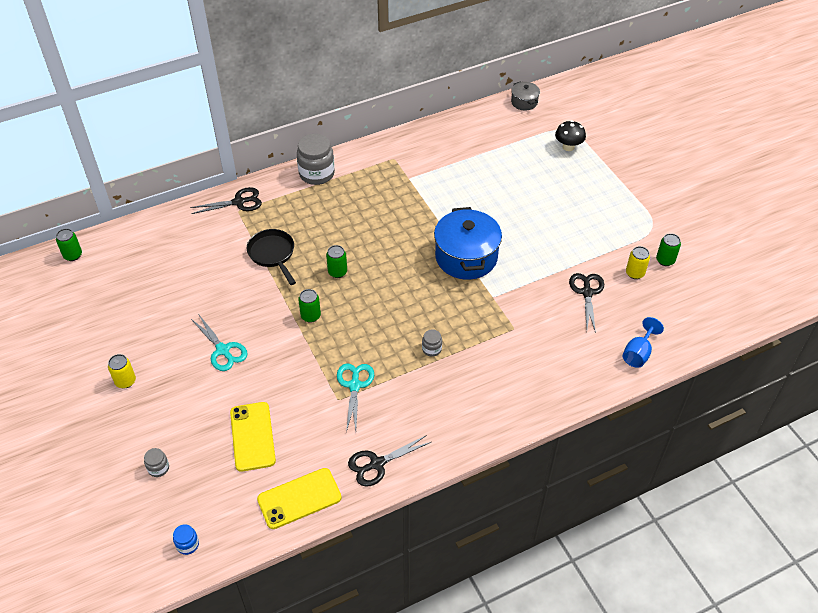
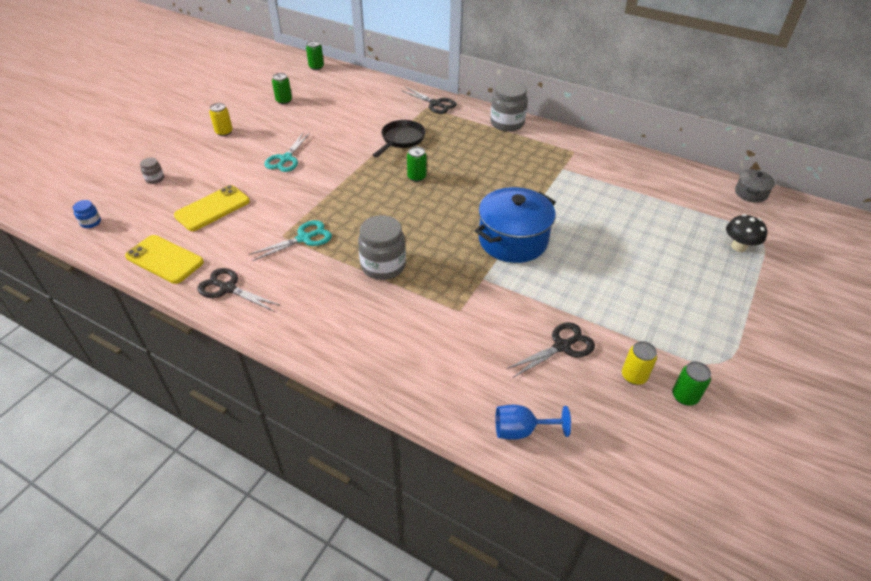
camera: 55 degrees right, 5 degrees down
green can [298,289,321,323] -> green can moved to [272,73,292,104]
grey jar [422,329,442,357] -> grey jar [358,215,406,280], size x2.11

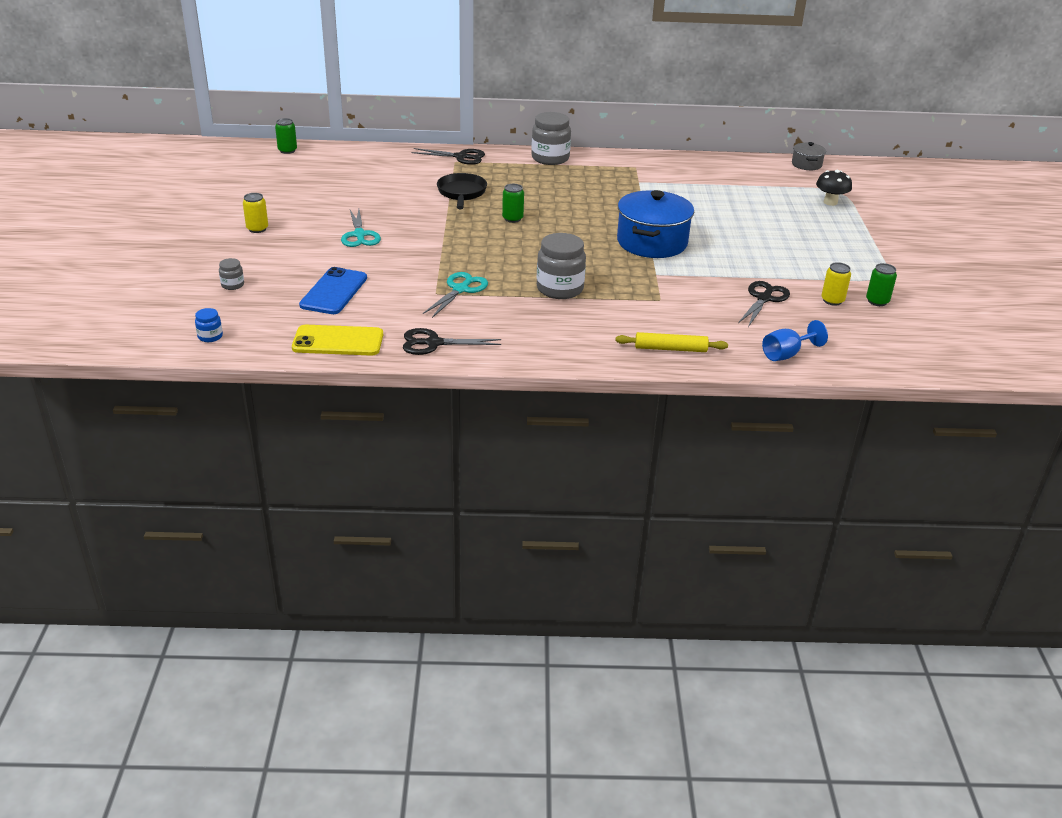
camera: 30 degrees left, 10 degrees down
yellow phone [174,185,250,231] -> blue phone [299,267,367,314]
green can [272,73,292,104] -> none
none -> yellow rolling pin [615,332,728,352]

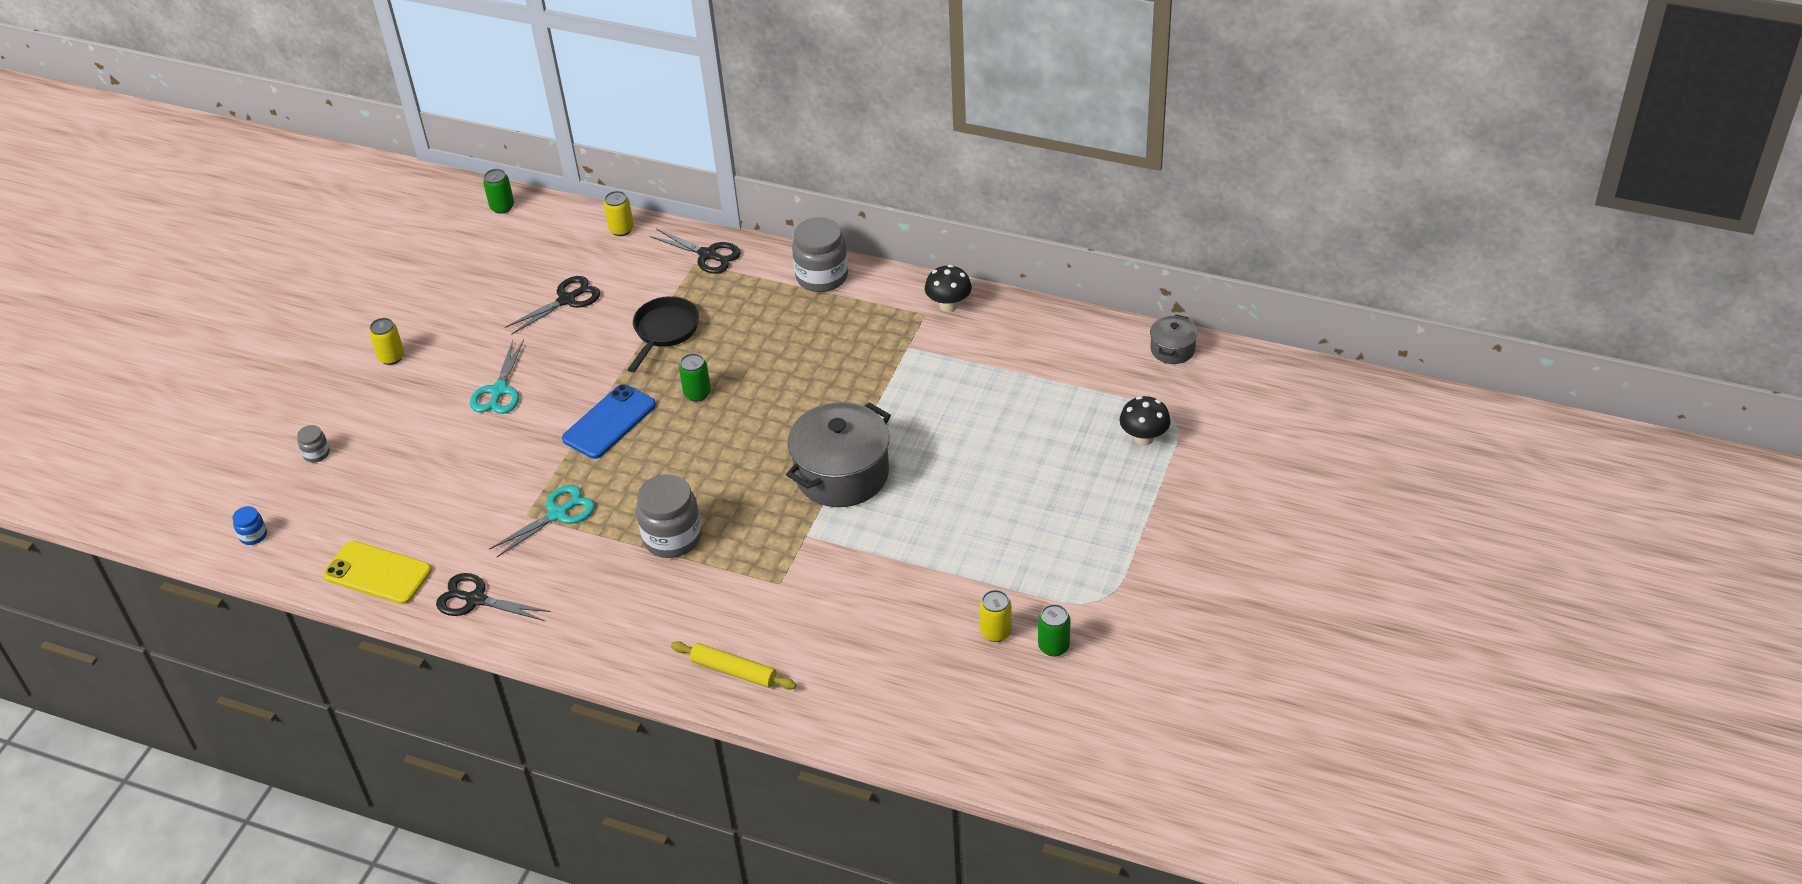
camera: 25 degrees right, 10 degrees up
blue phone [299,267,367,314] -> blue phone moved to [562,384,656,459]
blue pot [617,190,694,258] -> grey pot [786,402,891,507]
black scissors [738,281,790,327] -> black scissors moved to [505,276,600,335]
blue goblet [762,320,828,361] -> none
none -> yellow can [604,191,634,236]
none -> black mushroom [925,265,972,312]

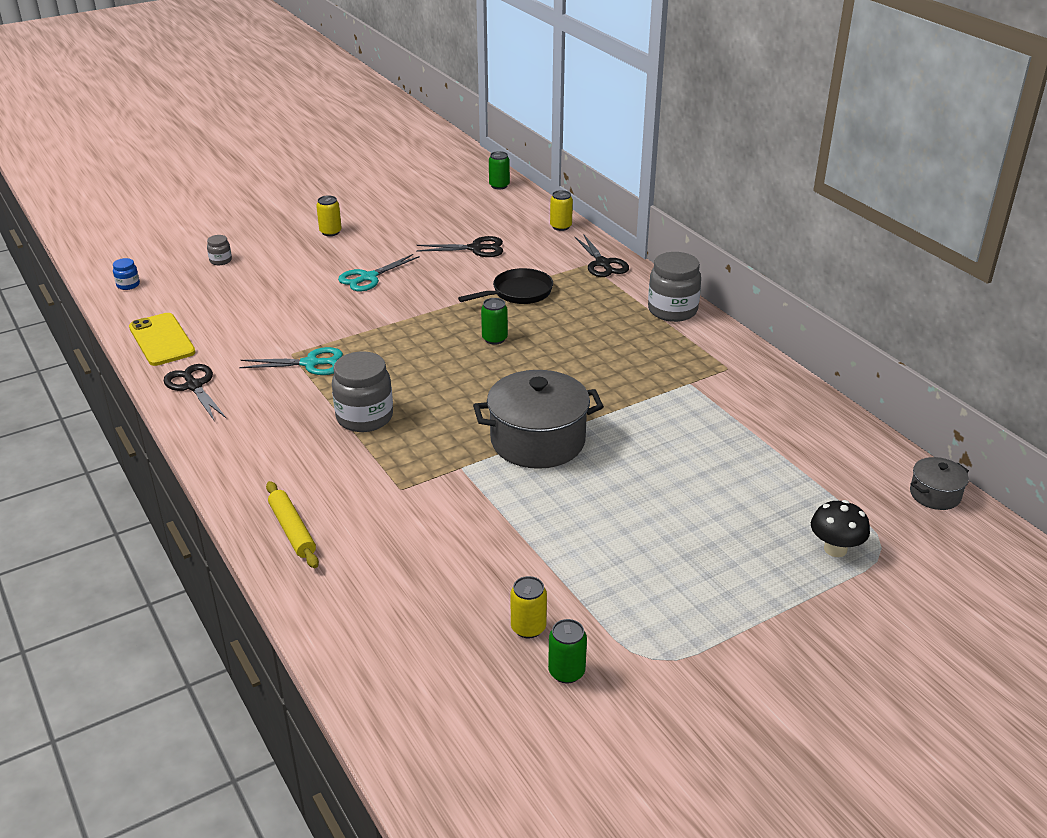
camera: 35 degrees right, 10 degrees down
blue phone [562,384,656,459] -> none
black mushroom [925,265,972,312] -> none

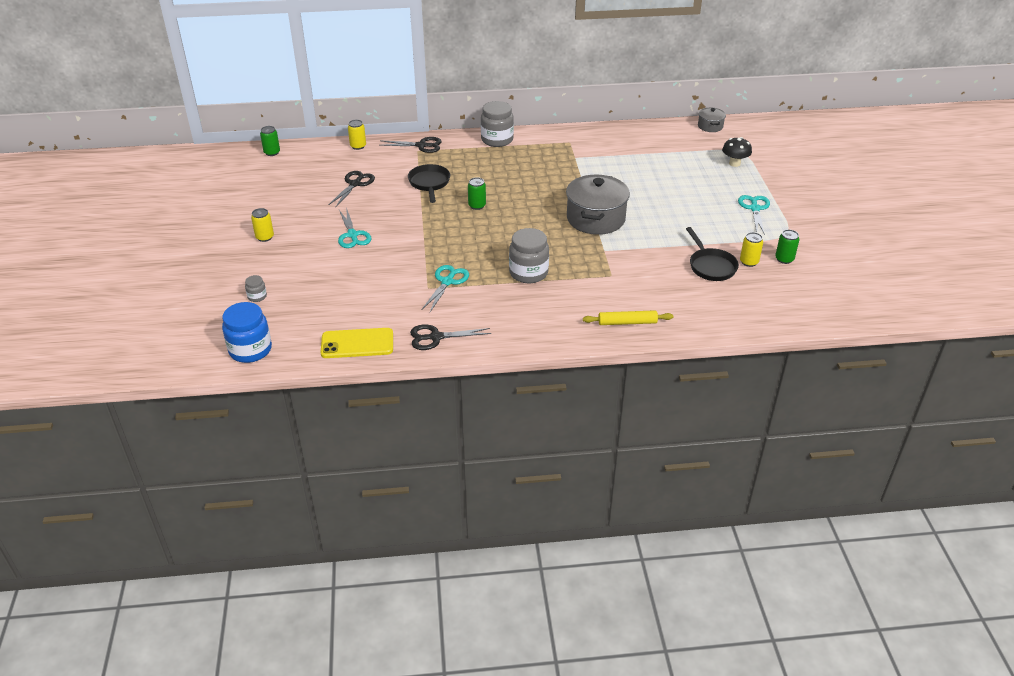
camera: 65 degrees left, 5 degrees up
blue jar [113,258,140,290] -> blue jar [222,302,272,363], size x2.11
none -> black pan [686,227,739,281]
none -> turquoise scissors [738,195,770,235]

